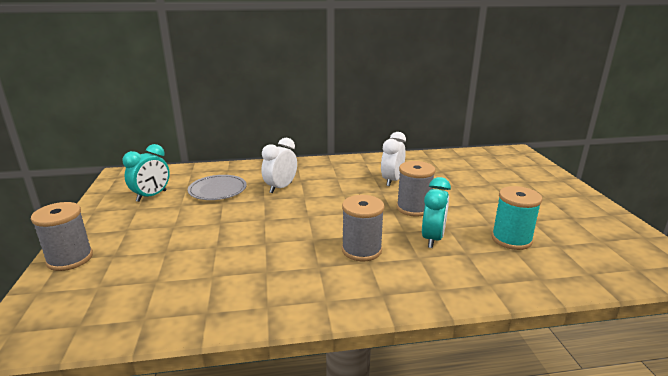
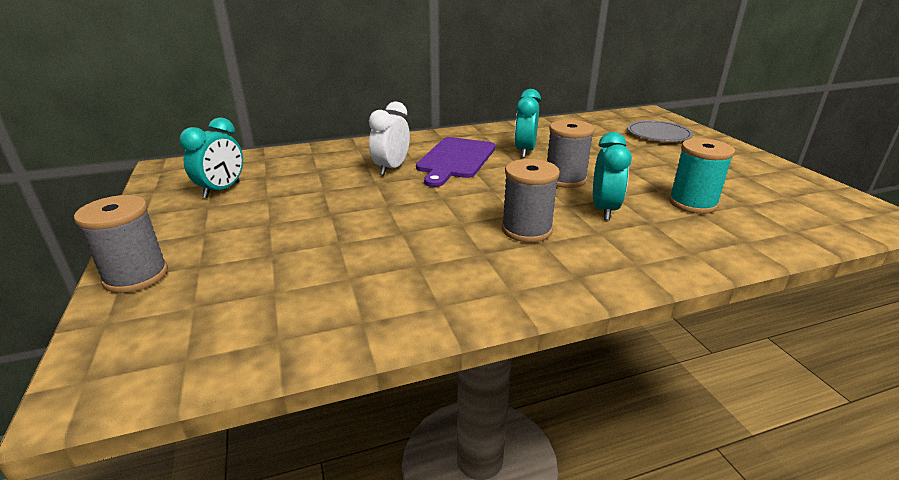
camera: 10 degrees left, 5 degrees up
grey plate [188,175,247,200] -> grey plate moved to [627,120,693,142]
white clock [381,132,406,186] -> turquoise clock [514,89,541,158]
none -> purple cutting board [416,137,496,187]

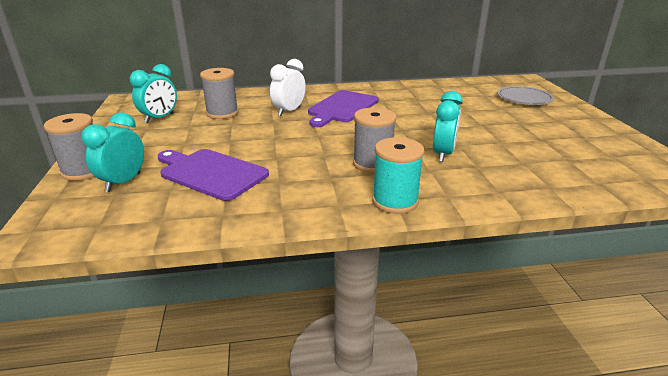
camera: 10 degrees right, 0 degrees up
turquoise clock [514,89,541,158] -> turquoise clock moved to [82,112,144,192]
grey spool [547,120,595,188] -> grey spool moved to [200,68,238,119]
turquoise spool [669,138,735,214] -> turquoise spool moved to [372,137,424,214]
none -> purple cutting board [157,149,269,201]

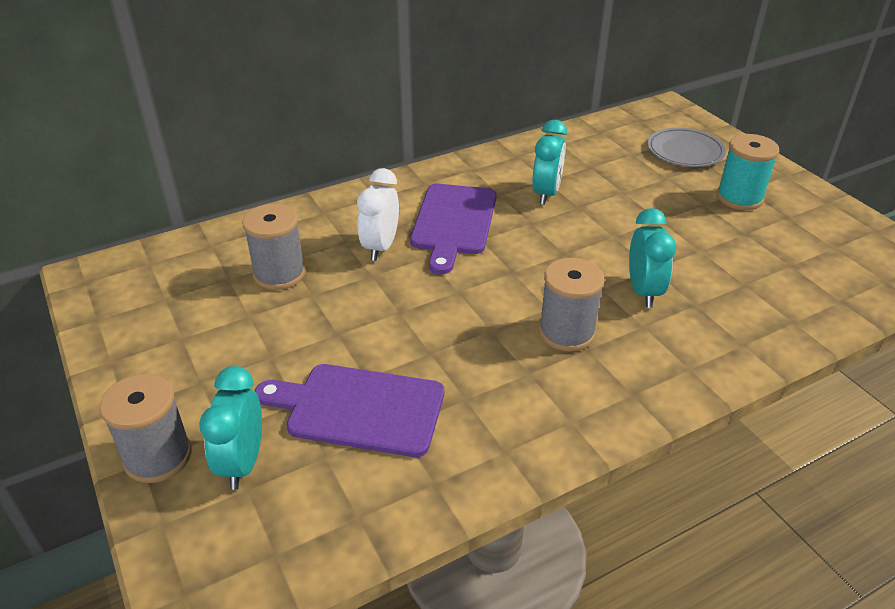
camera: 20 degrees left, 10 degrees up
turquoise clock [130,64,177,123] -> turquoise clock moved to [532,120,567,205]
turquoise spool [372,137,424,214] -> turquoise spool moved to [717,134,779,210]

